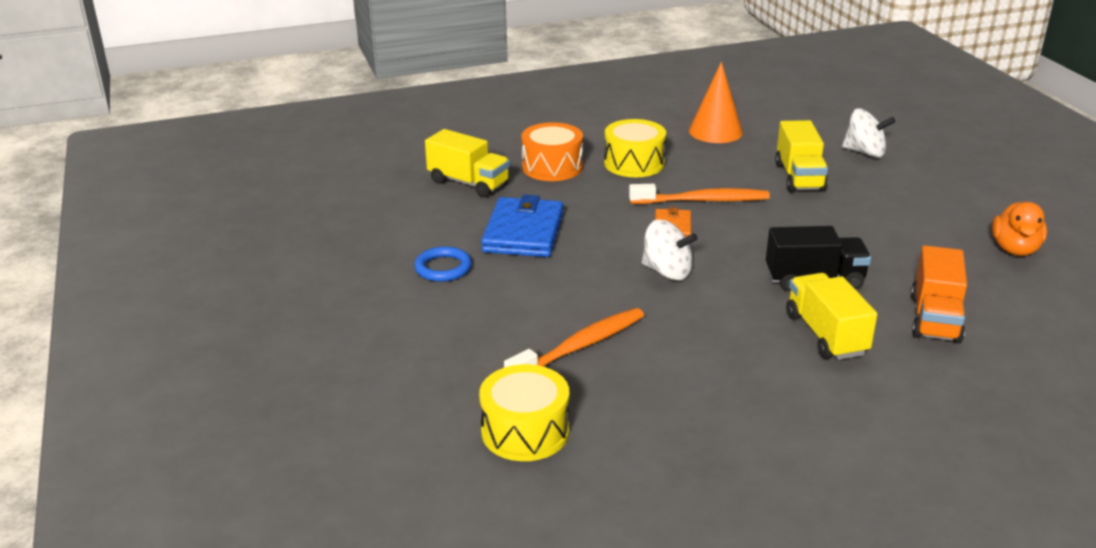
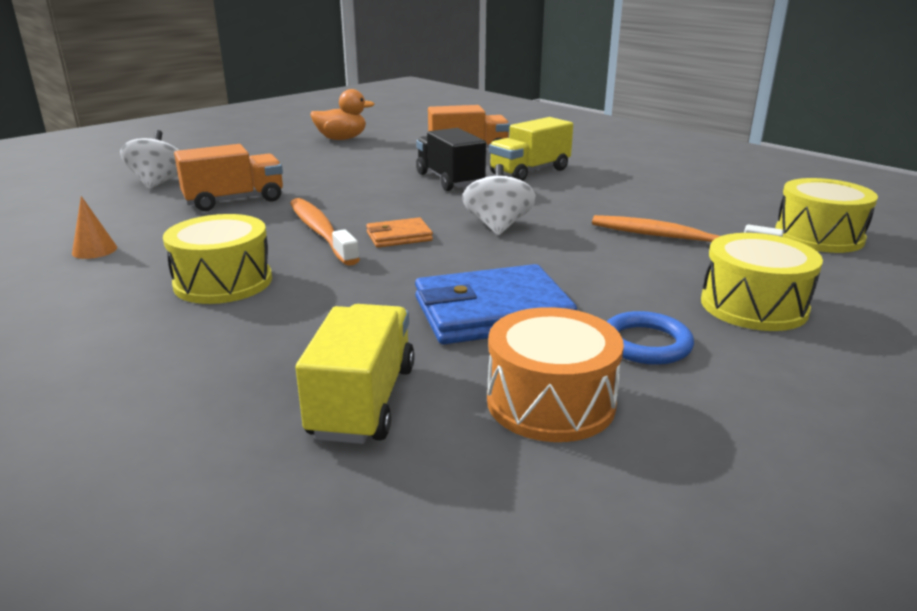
camera: 115 degrees left, 5 degrees down
orange drum [521,122,583,181] -> orange drum moved to [487,307,624,442]
orange cone [689,62,743,143] -> orange cone [72,196,117,259], size x0.51
yellow truck [775,120,828,192] -> orange truck [174,144,283,211]
none -> yellow drum [701,233,823,331]

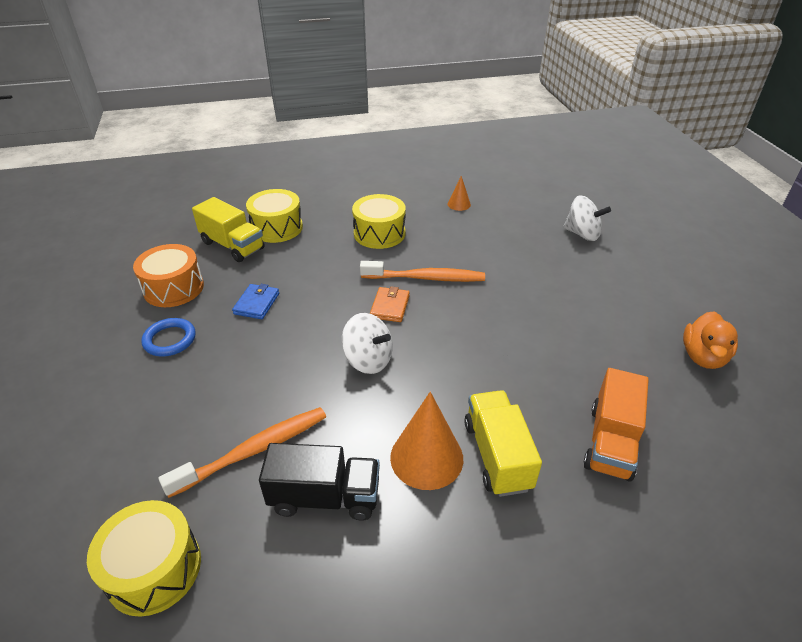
camera: 120 degrees right, 15 degrees up
orange truck [174,144,283,211] -> none
blue wallet [415,264,577,344] -> blue wallet [232,284,279,319], size x0.53
black truck [416,128,486,191] -> black truck moved to [259,443,380,521]
yellow drum [701,233,823,331] -> yellow drum moved to [246,189,303,243]
none -> orange cone [390,392,463,490]

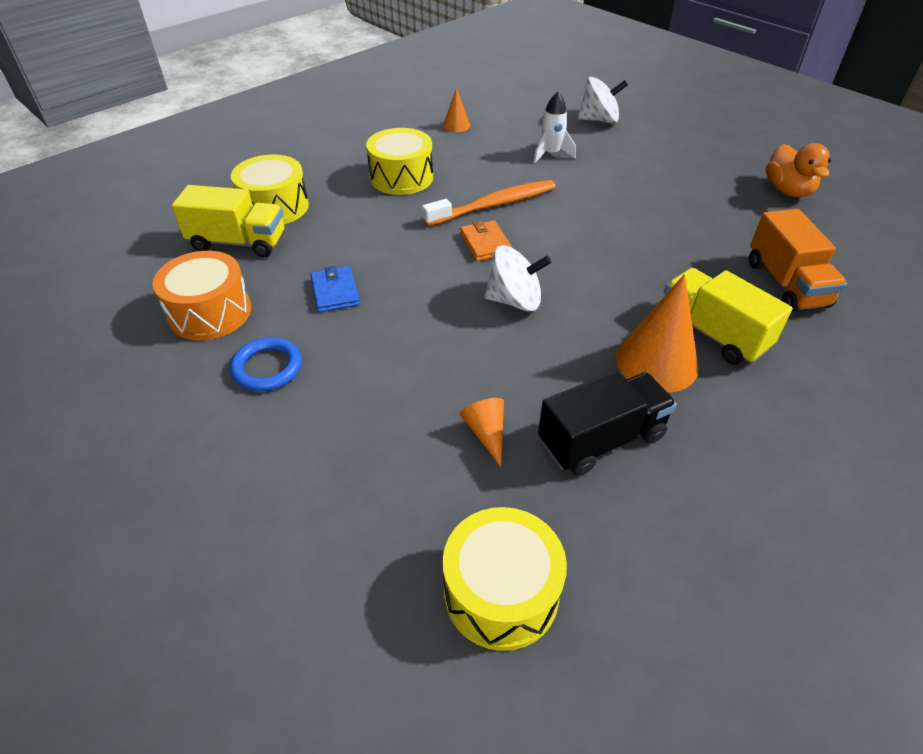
camera: 30 degrees left, 5 degrees up
orange toothbrush [159,407,326,498] -> orange cone [460,398,504,467]
none -> white rocket [534,92,576,163]

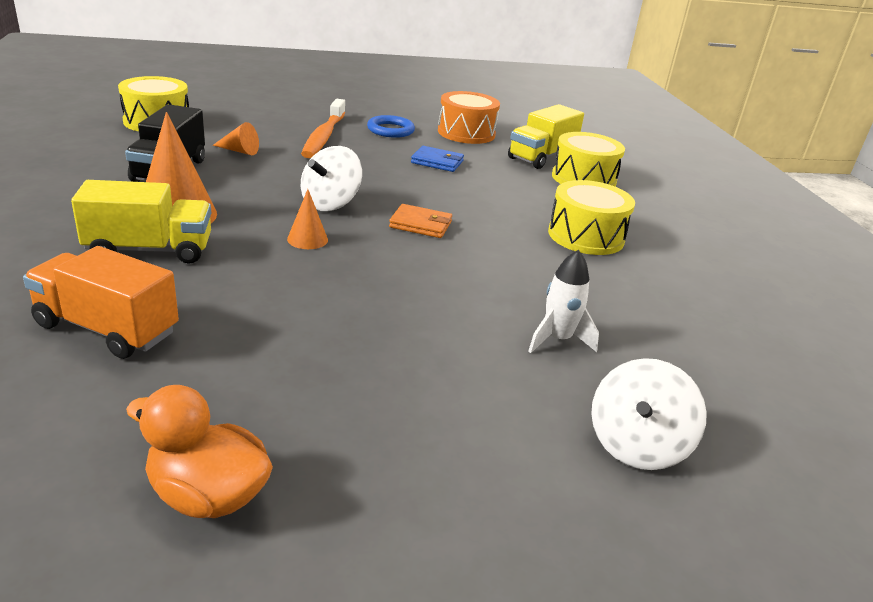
camera: 120 degrees right, 15 degrees down
orange toothbrush [422,180,556,226] -> orange toothbrush moved to [301,99,345,158]
orange cone [443,88,470,132] -> orange cone moved to [287,189,328,249]

